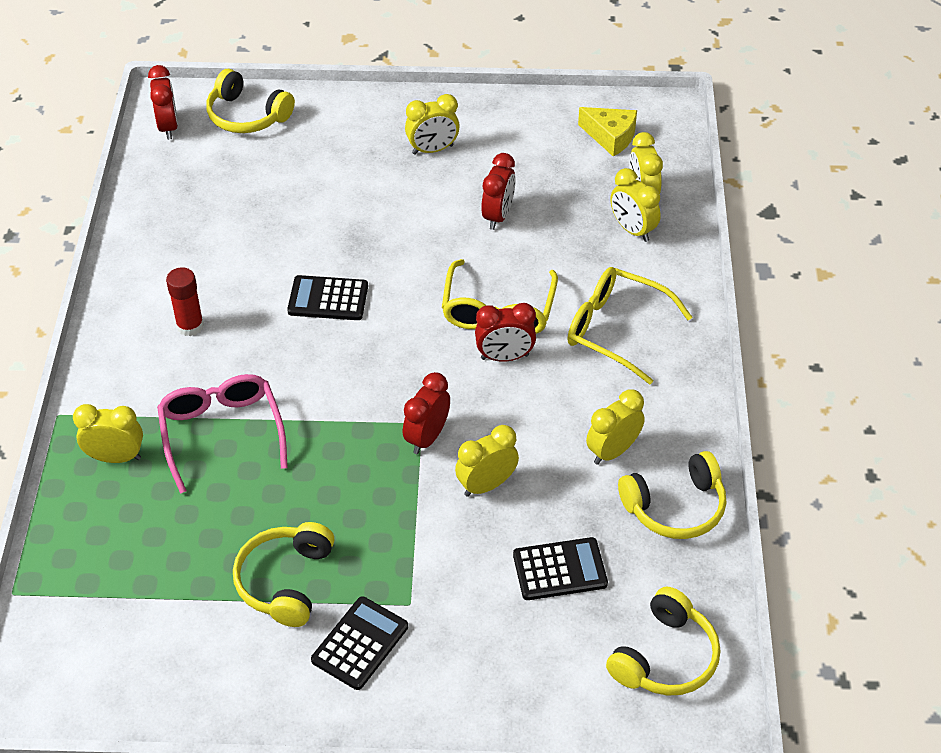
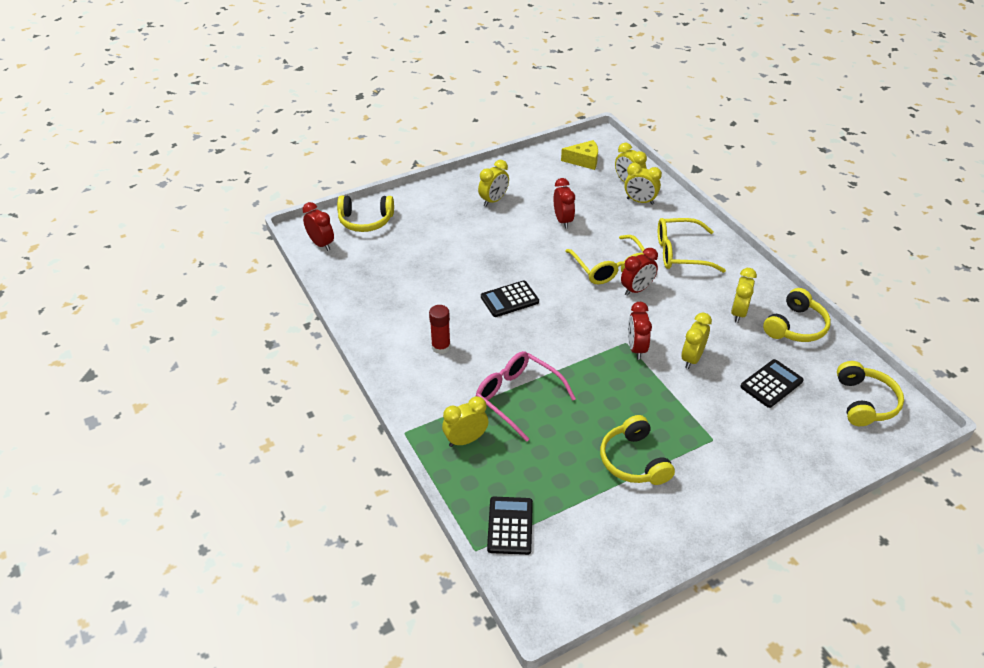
camera: 30 degrees left, 5 degrees down
black calculator [311,596,408,690] -> black calculator moved to [487,497,533,555]

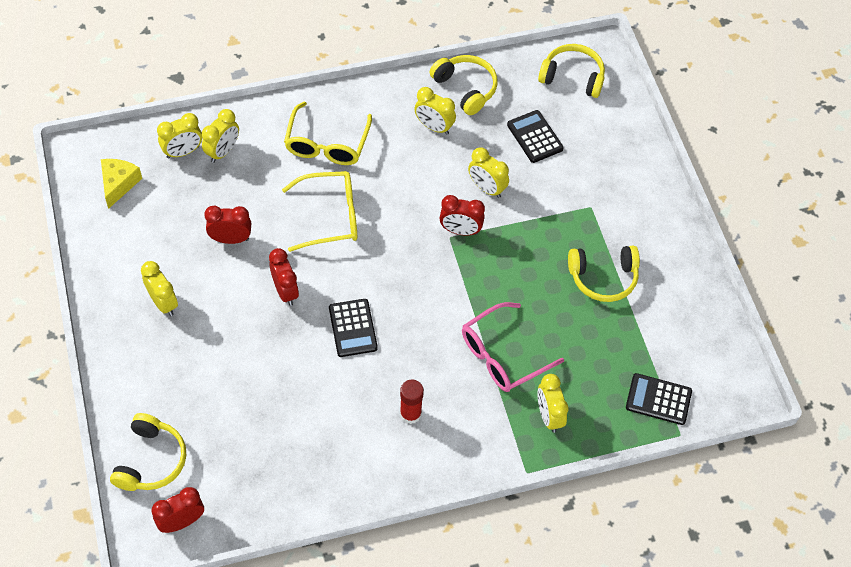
camera: 80 degrees left, 15 degrees up
red clock [621,248,658,296] -> red clock moved to [269,248,299,306]

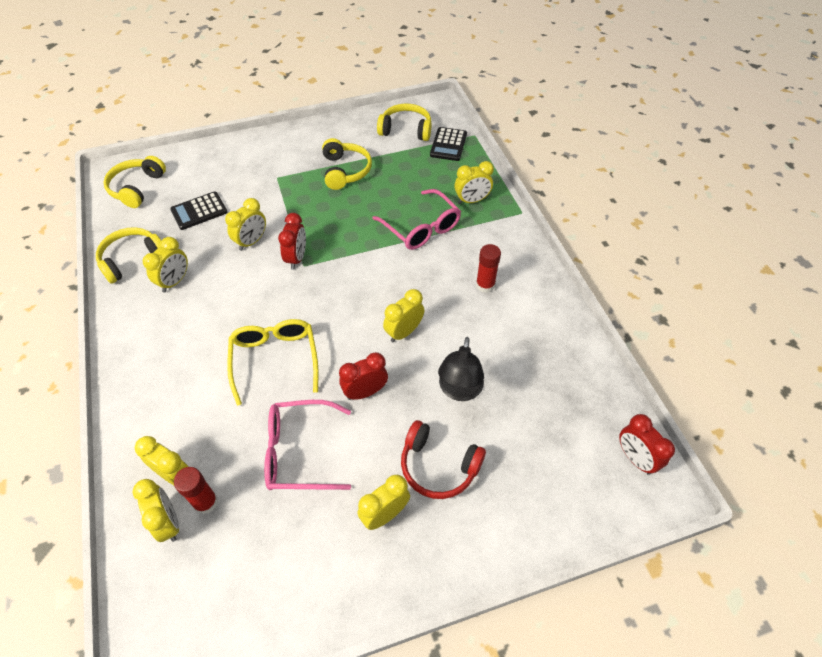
camera: 90 degrees left, 5 degrees down
yellow cheese [101,159,142,209] -> none
yellow headphones [110,413,186,491] -> yellow headphones moved to [377,103,432,141]
red clock [204,206,251,244] -> pink glasses [264,400,351,490]
yellow glasses [284,102,372,165] -> none
black calculator [329,299,378,357] -> yellow clock [383,289,424,342]
none -> red glue stick [174,467,218,514]
none -> red headphones [401,420,486,499]
none -> black lamp [438,337,484,401]

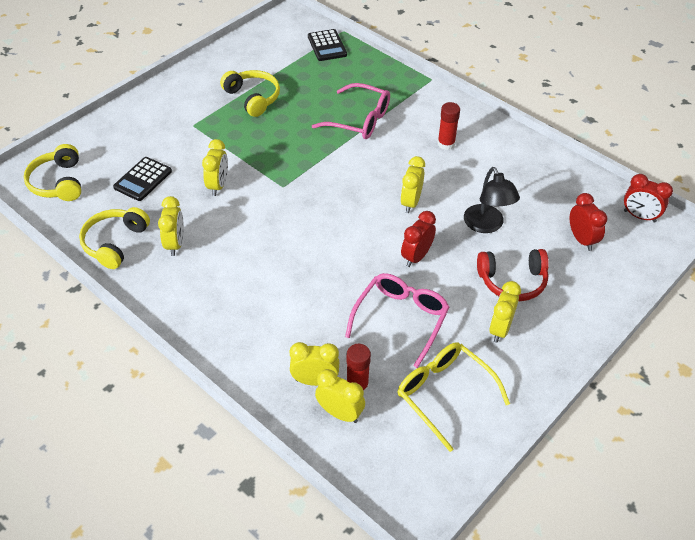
camera: 30 degrees left, 5 degrees down
yellow glasses [227,319,318,406] -> yellow glasses moved to [398,342,510,452]
pink glasses [264,400,351,490] -> pink glasses turned 150 degrees clockwise [345,273,450,368]
red clock [278,213,306,270] -> red clock moved to [570,193,608,251]
yellow headphones [377,103,432,141] -> none
yellow clock [455,161,494,204] -> none

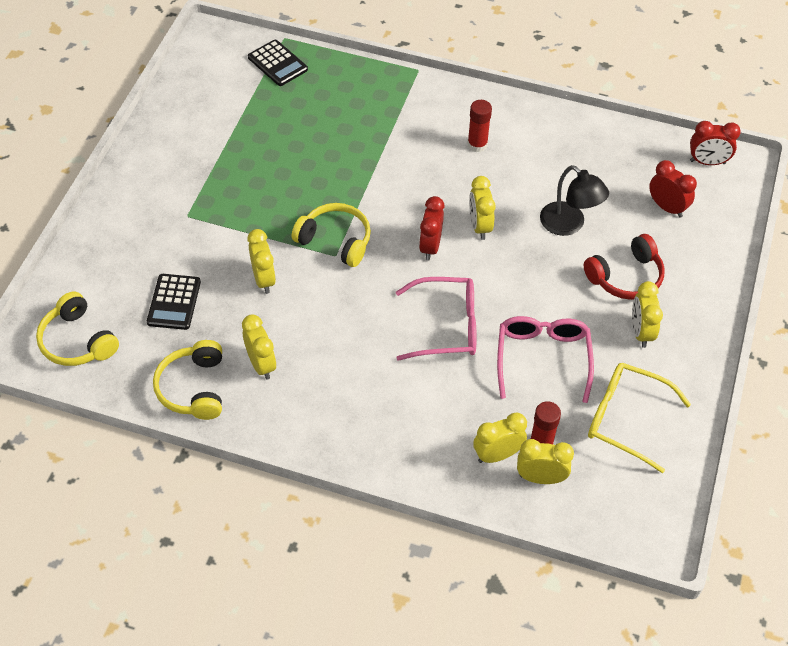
camera: 25 degrees left, 5 degrees up
yellow headphones [220,70,280,117] -> yellow headphones moved to [292,203,371,267]
pink glasses [312,83,390,139] -> pink glasses moved to [396,277,477,361]
red clock [401,211,436,267] -> red clock moved to [419,196,445,261]

